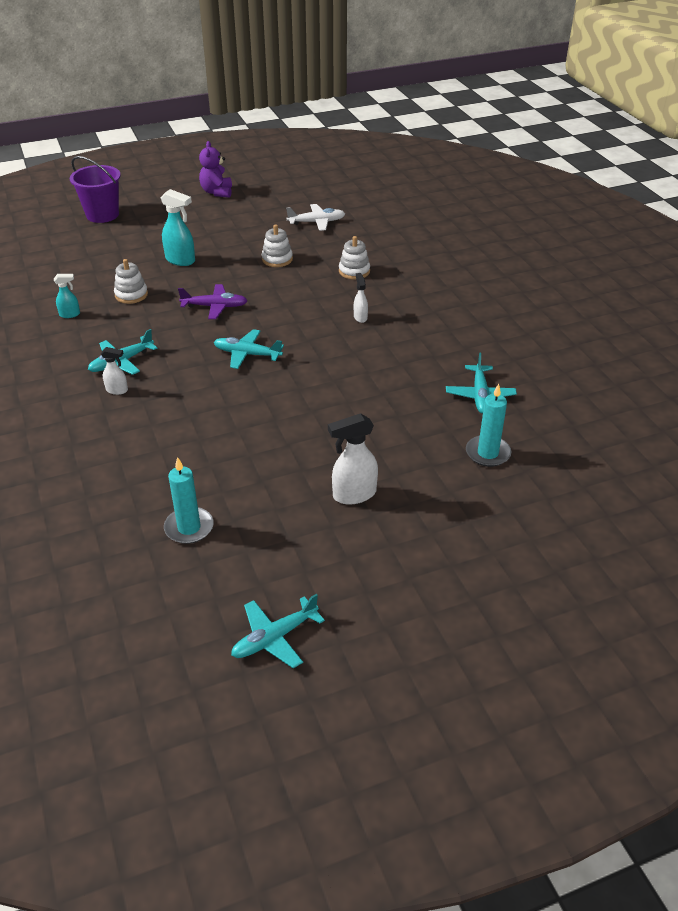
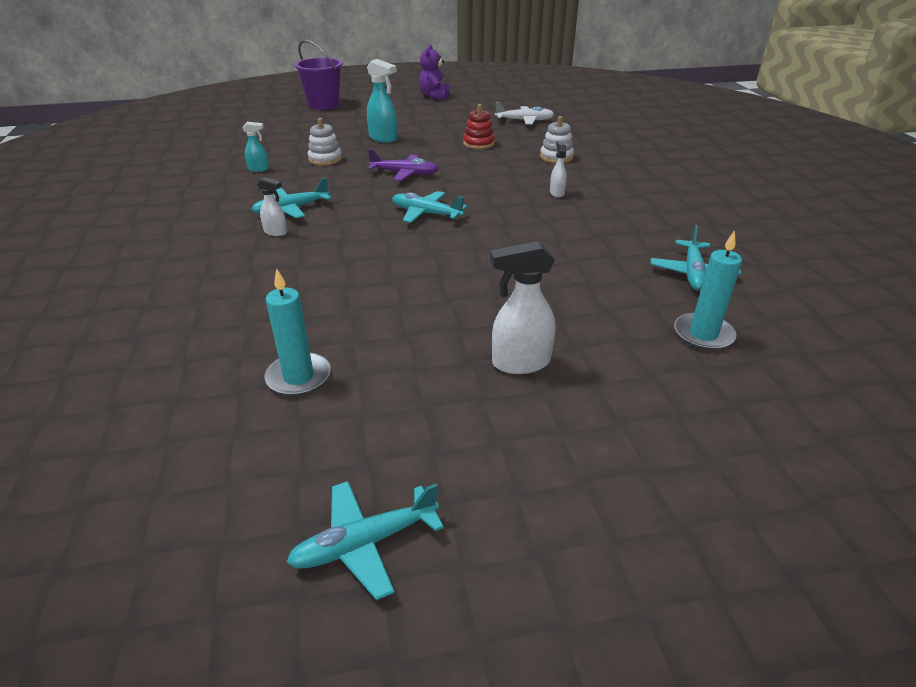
camera: 10 degrees right, 5 degrees down
white stacking toy [262,224,293,267] -> red stacking toy [463,104,495,149]

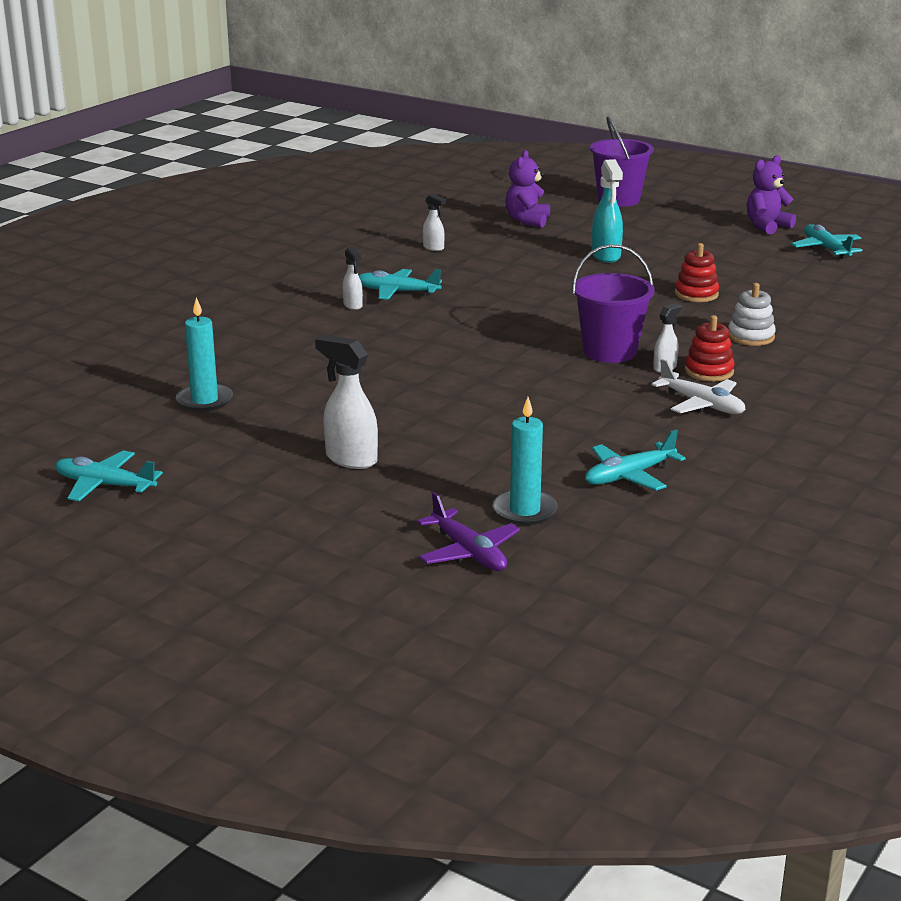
camera: 45 degrees right, 10 degrees down
turquoise spray bottle [242,122,269,172] -> white spray bottle [423,194,446,251]
white stacking toy [308,118,342,166] -> none
purple plane [368,149,439,181] -> purple plane moved to [417,492,520,571]
turquoise plane [392,191,467,223] -> turquoise plane moved to [791,224,862,259]
white plane [495,102,554,125] -> white plane moved to [652,359,746,414]
none -> purple teddy bear [505,150,550,228]
none -> purple bucket [572,244,655,363]
none -> red stacking toy [685,315,735,381]

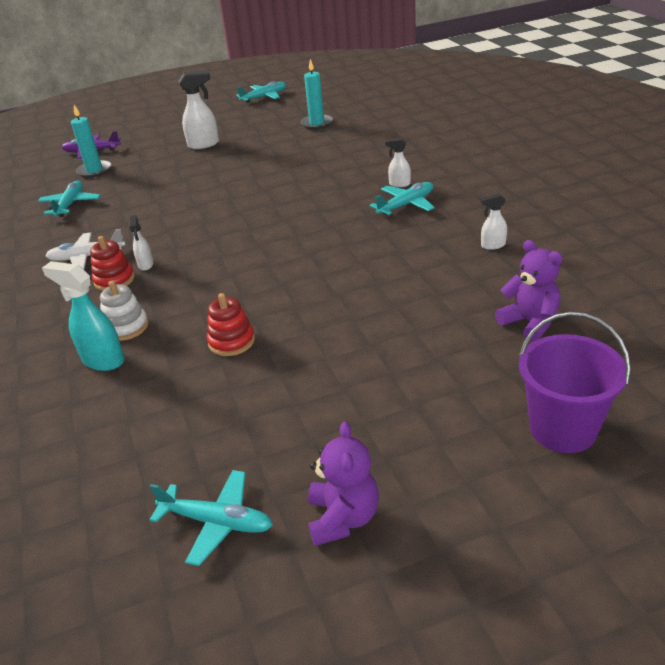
camera: 130 degrees right, 10 degrees up
purple bucket [572,244,655,363] -> none
turquoise spray bottle [592,159,623,263] -> turquoise spray bottle moved to [42,261,125,371]

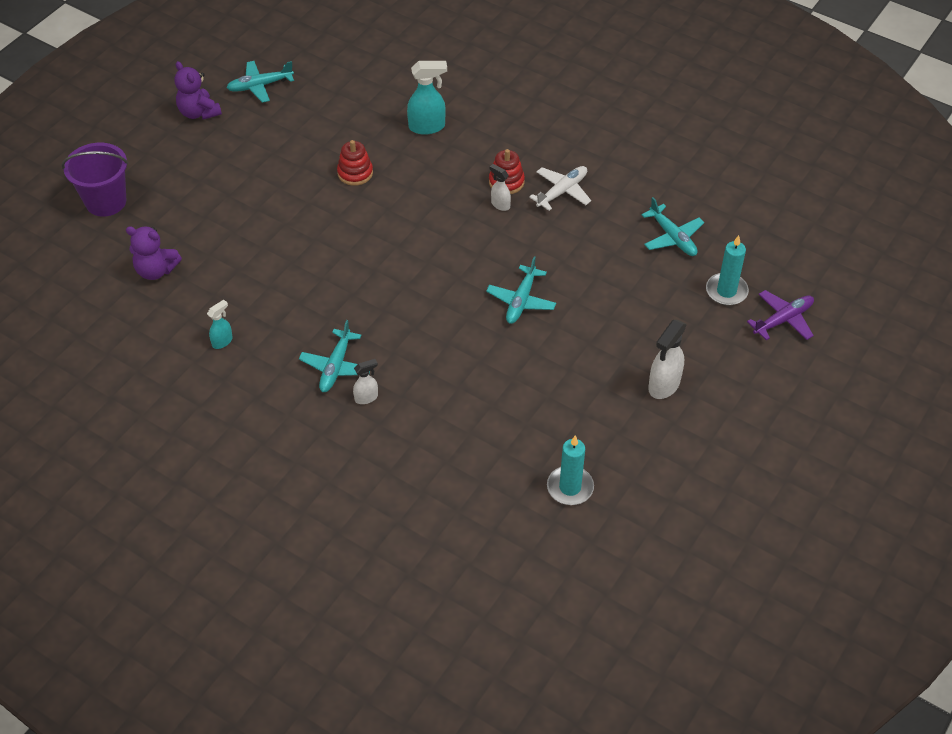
camera: 140 degrees right, 15 degrees up
white stacking toy [100,281,148,341] -> none
turquoise plane [236,81,286,103] -> turquoise plane moved to [486,256,556,324]
white spray bottle [480,193,507,250] -> turquoise spray bottle [207,300,233,349]

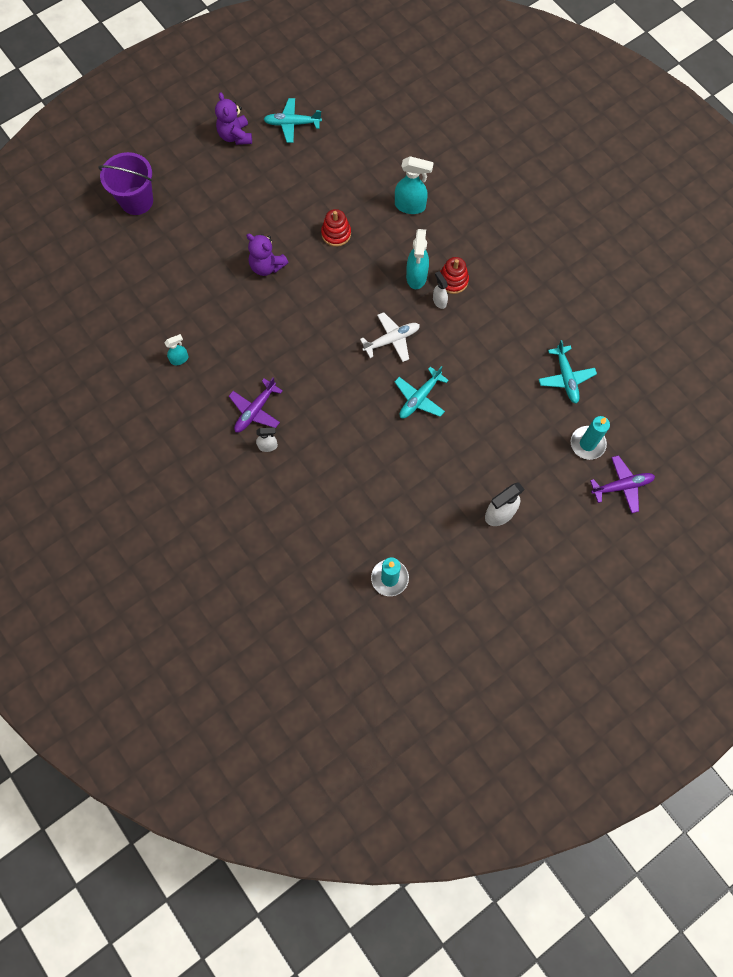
camera: 20 degrees right, 20 degrees up
purple teddy bear [126,226,182,280] -> purple teddy bear moved to [246,234,289,276]
turquoise plane [299,320,370,392] -> purple plane [229,377,283,432]
white plane [529,166,591,211] -> white plane moved to [360,312,420,362]
none -> turquoise spray bottle [406,229,429,289]

